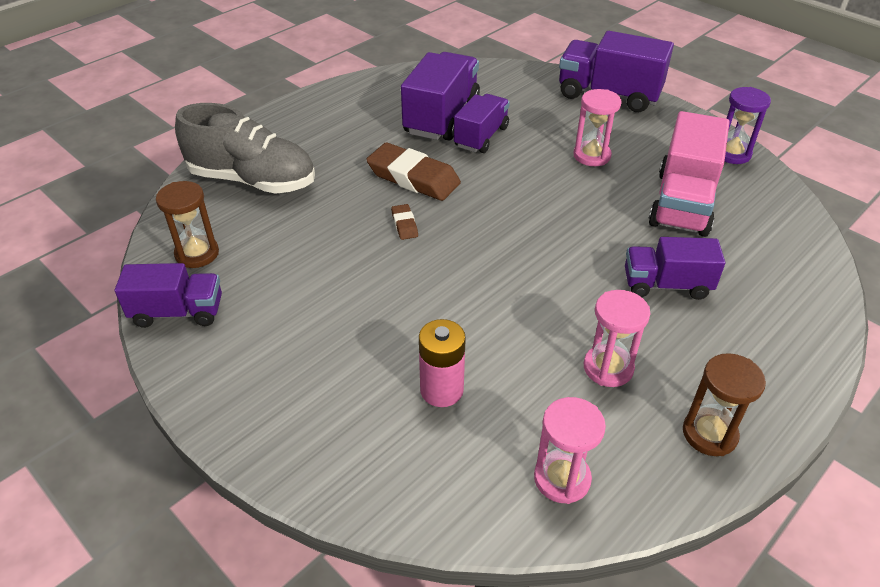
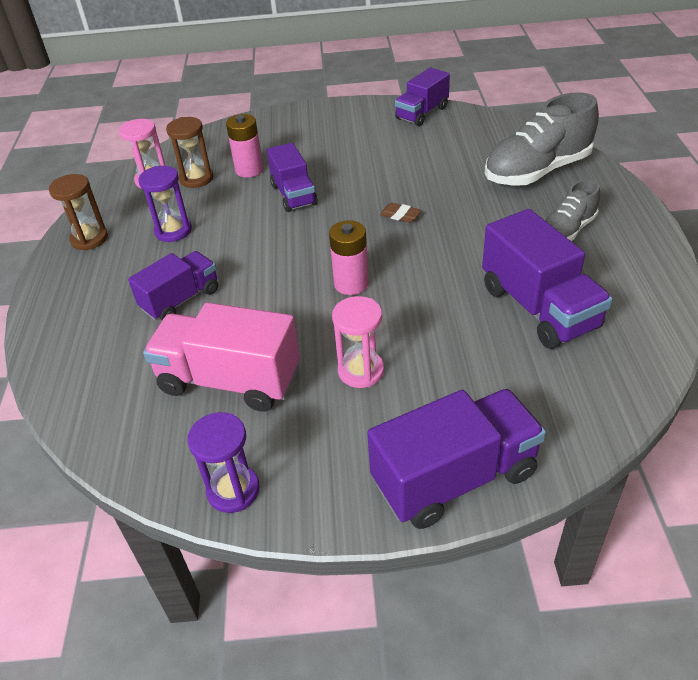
camera: 135 degrees right, 0 degrees up
brown hourglass [156,181,219,268] -> brown hourglass moved to [166,117,213,188]
brown eraser [366,143,461,201] -> none
purple truck [454,94,510,153] -> purple truck moved to [267,143,318,212]
pink hourglass [584,290,650,387] -> purple hourglass [138,166,192,242]
pink truck [649,111,729,237] -> pink truck turned 45 degrees counterclockwise [143,303,300,412]
none -> pink battery [329,220,369,295]
none -> grey shoe [545,179,600,241]

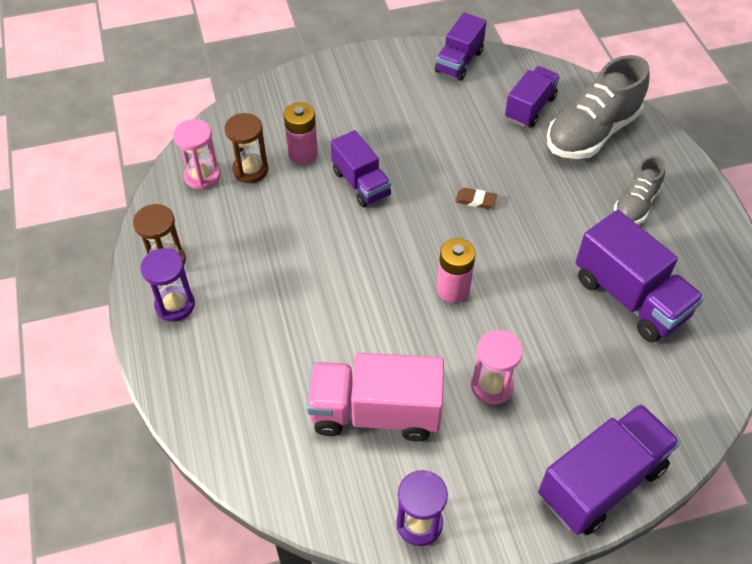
camera: 15 degrees left, 10 degrees up
purple truck [128,251,218,320] -> purple truck moved to [505,66,560,128]
purple hourglass [138,166,192,242] -> purple hourglass moved to [141,248,195,322]

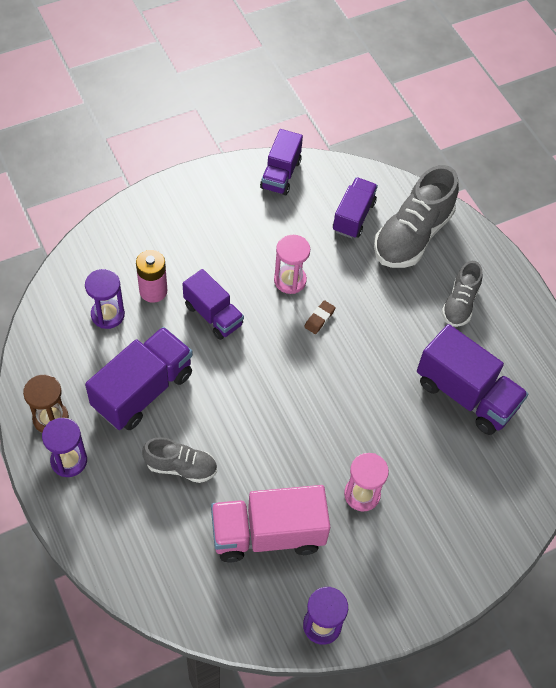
camera: 15 degrees left, 5 degrees up
pink hourglass [173,119,220,190] -> pink hourglass moved to [274,235,310,294]
brown hourglass [224,113,268,183] -> purple hourglass [85,269,125,329]
pink battery [437,238,476,303] -> none
brown eraser [455,188,497,209] -> brown eraser turned 60 degrees counterclockwise [304,300,335,334]
purple truck [538,404,680,535] -> purple truck moved to [85,327,193,430]
none -> grey shoe [142,437,217,483]

